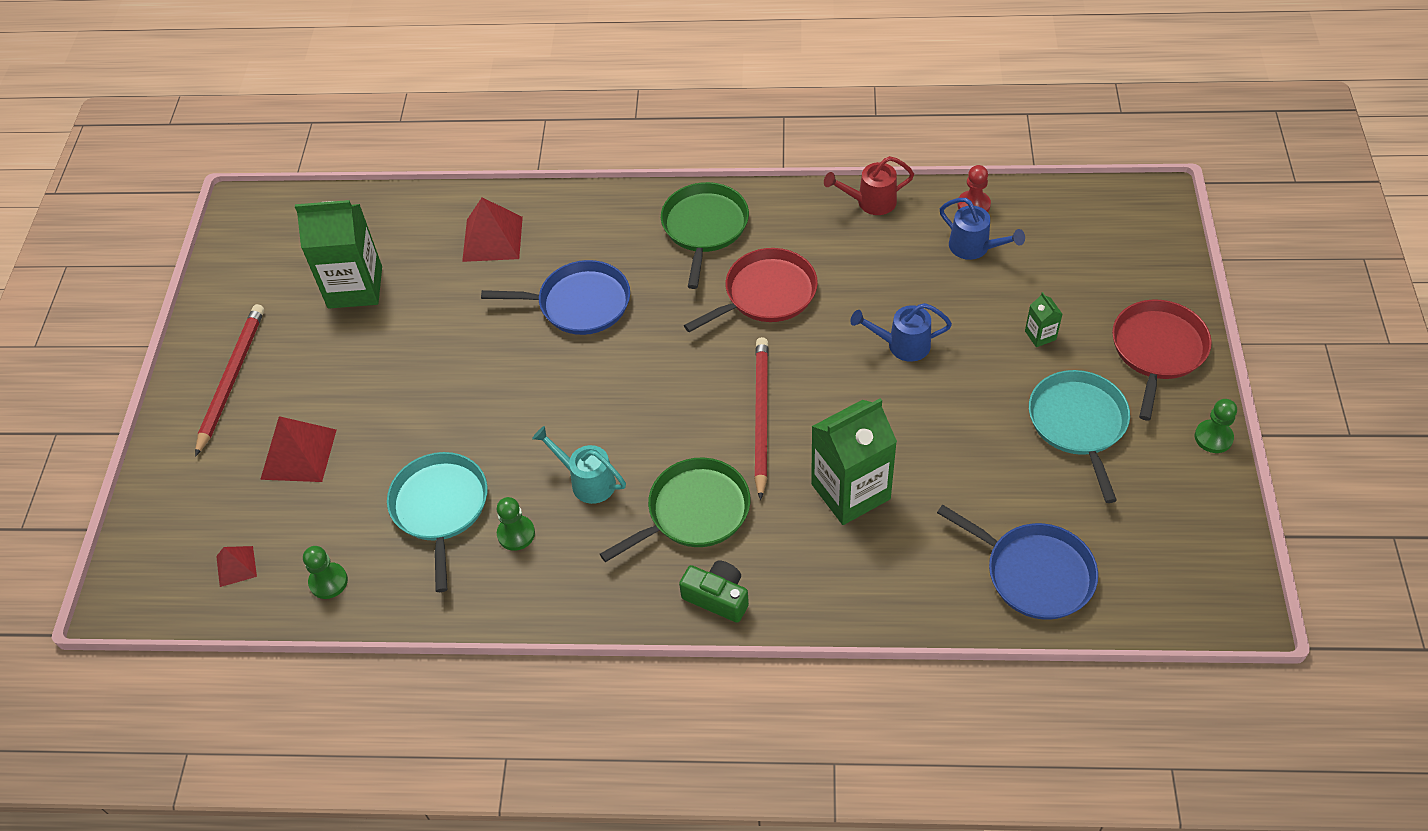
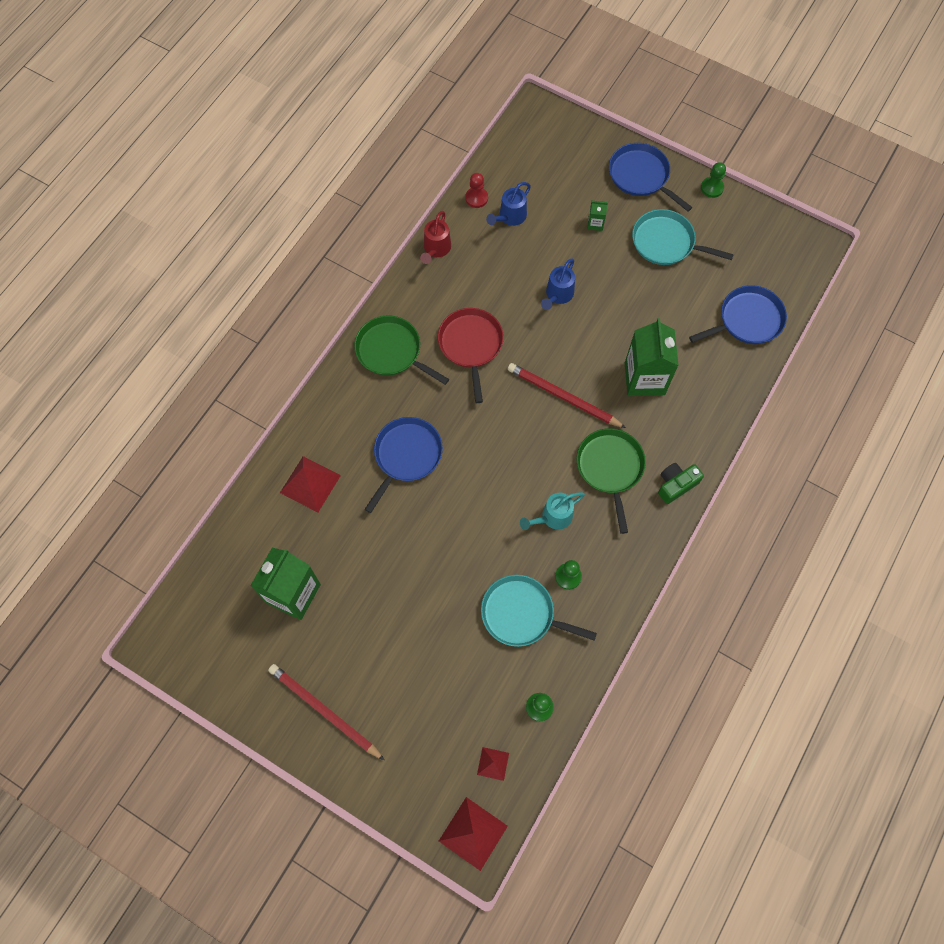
camera: 65 degrees left, 15 degrees up
red pyramid [260,416,336,482] -> red pyramid moved to [439,797,508,871]
blue watering can [940,198,1025,260] -> blue watering can turned 150 degrees clockwise [486,182,531,226]
red pan [1112,300,1212,421] -> blue pan [609,143,692,211]

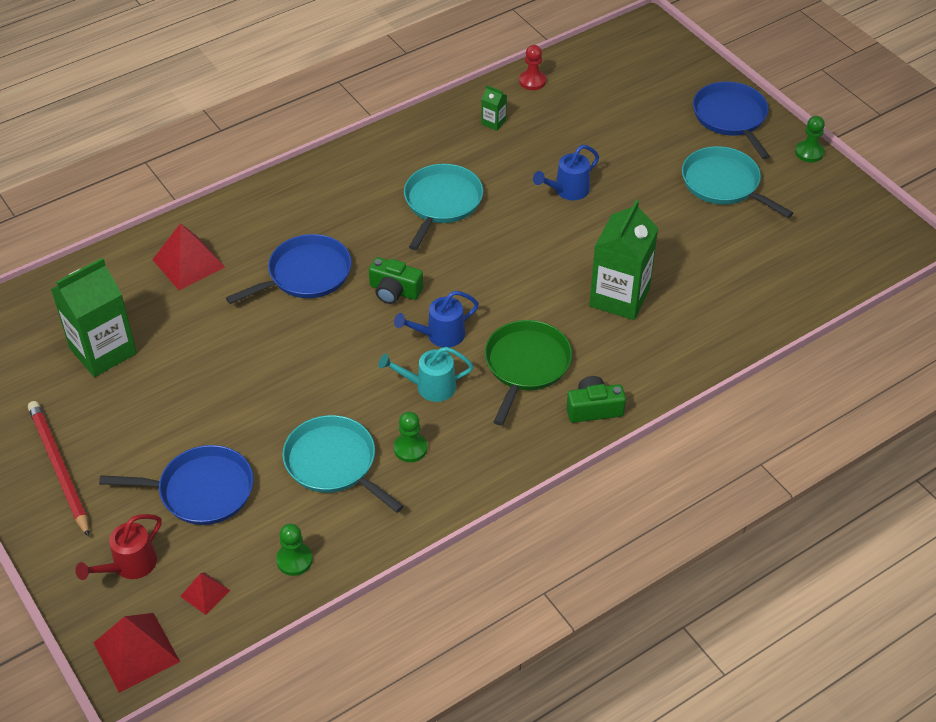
camera: 25 degrees right, 20 degrees down
green pan [354,316,449,385] -> none
red watering can [420,211,451,264] -> red watering can moved to [75,514,162,580]
red pan [438,308,504,403] -> turquoise pan [404,164,483,250]
blue watering can [486,182,531,226] -> blue watering can moved to [394,291,479,347]
red pencil [508,363,626,428] -> none
green carton [588,201,608,231] -> green carton moved to [481,85,507,131]
blue pan [689,285,787,344] -> blue pan moved to [99,445,253,525]
none -> green camera [369,257,423,304]

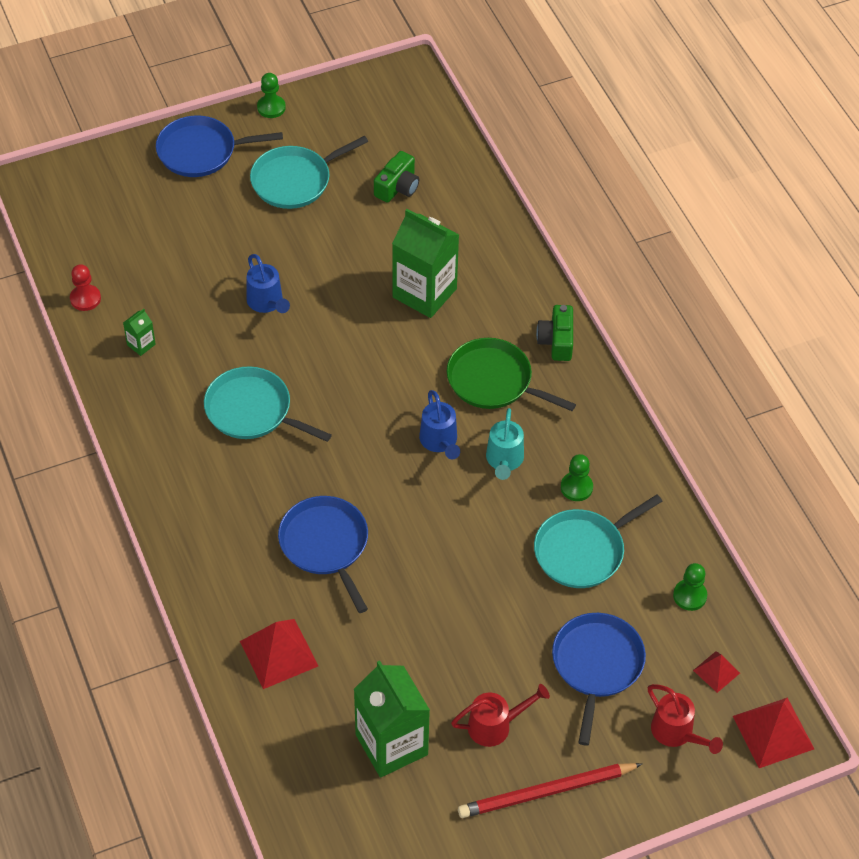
camera: 80 degrees left, 5 degrees up
green camera [369,257,423,304] -> green camera moved to [374,151,419,203]
none -> red watering can [451,684,550,747]

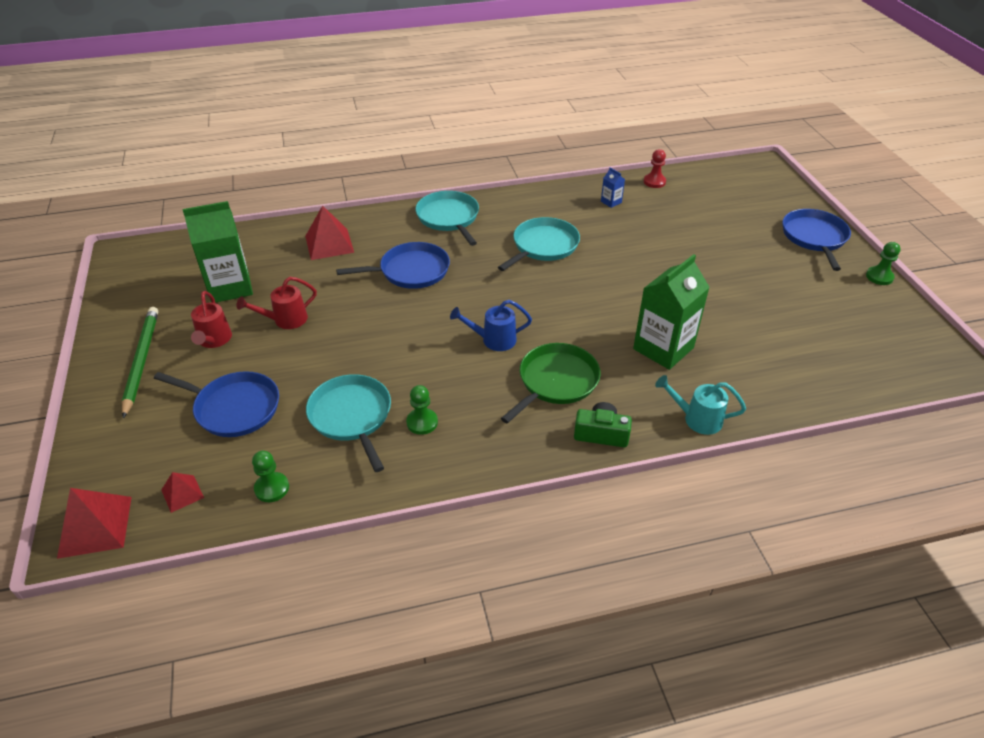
camera: 100 degrees right, 10 degrees down
green carton [123,309,156,356] -> blue carton [601,167,625,208]
blue watering can [246,254,290,313] -> none
turquoise pan [250,136,368,209] -> turquoise pan moved to [415,191,479,246]
green camera [374,151,419,203] -> none
red pencil [458,763,642,818] -> green pencil [122,307,158,418]
turquoise watering can [486,408,524,480] -> turquoise watering can moved to [655,375,746,435]
red watering can [648,684,723,754] -> red watering can moved to [236,277,317,329]

